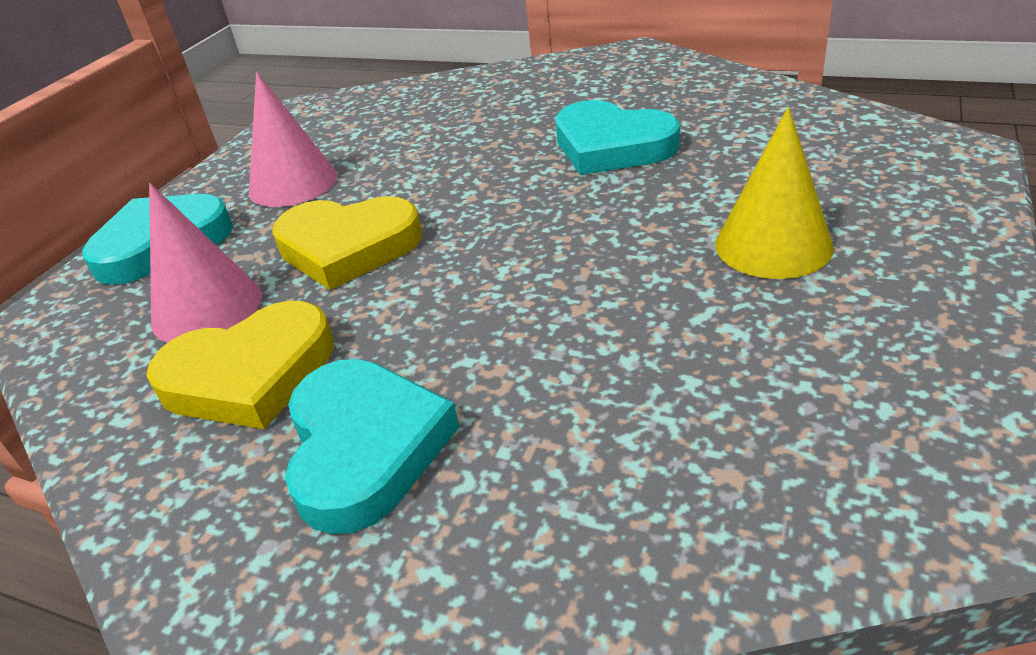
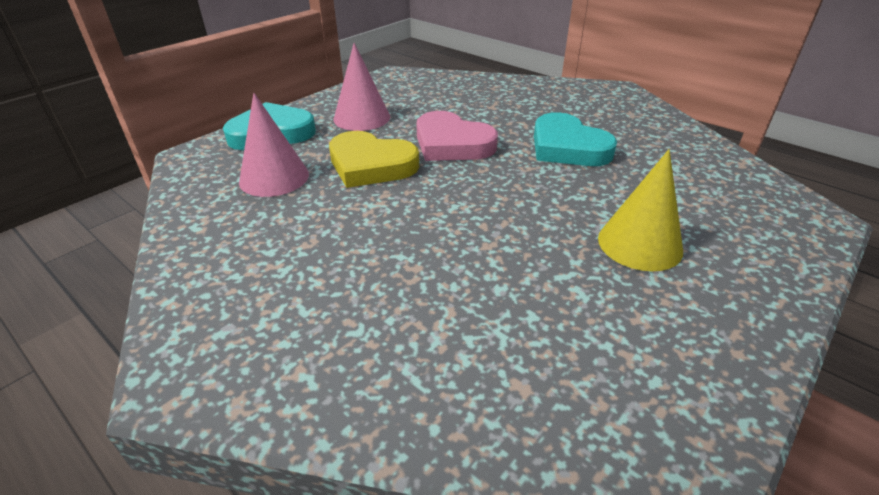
camera: 15 degrees right, 0 degrees up
yellow heart [146,301,334,429] -> none
turquoise heart [285,359,459,534] -> none
none -> pink heart [416,111,498,161]

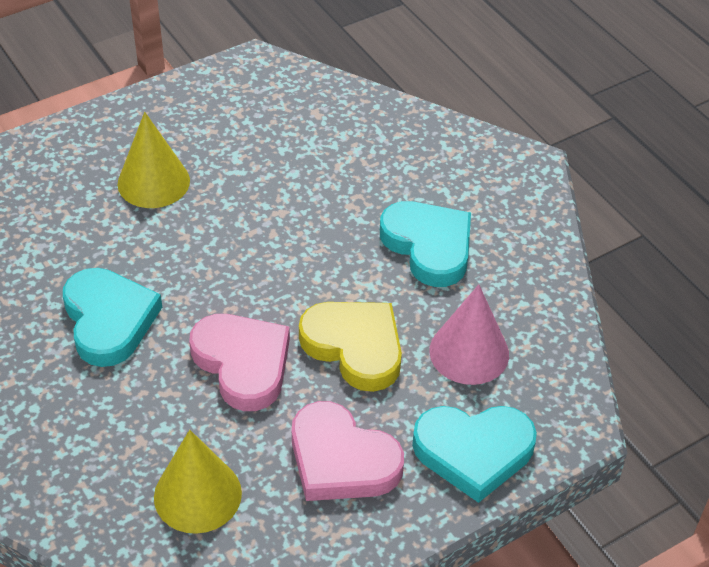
camera: 165 degrees left, 10 degrees up
pink cone [334,43,390,131] -> pink heart [292,401,404,501]
none -> yellow cone [154,430,242,534]
none -> turquoise heart [380,201,471,287]

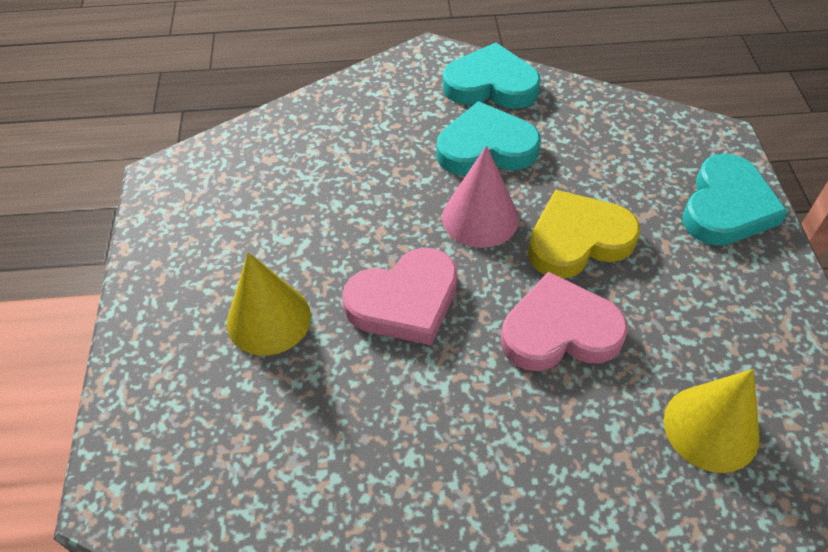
camera: 60 degrees left, 5 degrees up
turquoise heart [63,268,162,367] -> turquoise heart moved to [443,43,541,109]
pink heart [292,401,404,501] -> pink heart moved to [342,247,457,345]
pink cone [429,284,509,385] -> pink cone moved to [442,145,519,248]

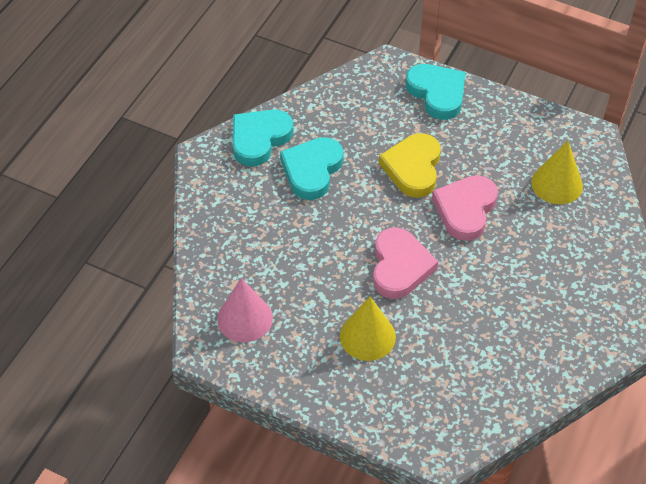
camera: 60 degrees left, 0 degrees up
pink cone [442,145,519,248] -> pink cone moved to [217,278,273,342]

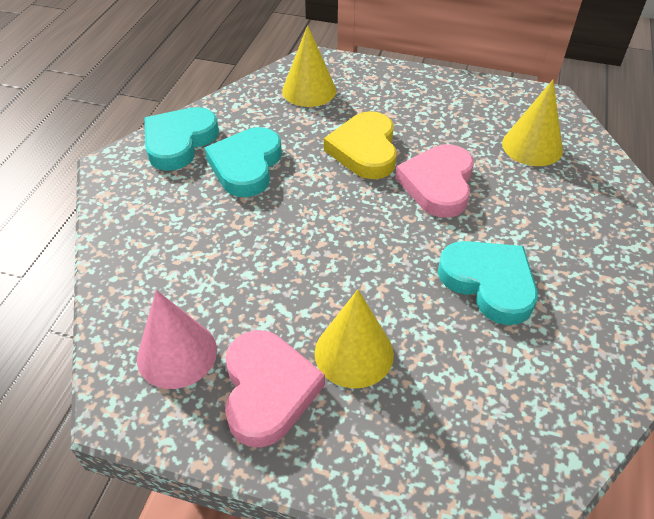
camera: 10 degrees left, 5 degrees down
pink heart [373,227,438,299] -> pink heart moved to [225,330,325,448]
turquoise heart [406,64,465,120] -> turquoise heart moved to [438,241,538,325]
none -> yellow cone [282,25,336,107]

